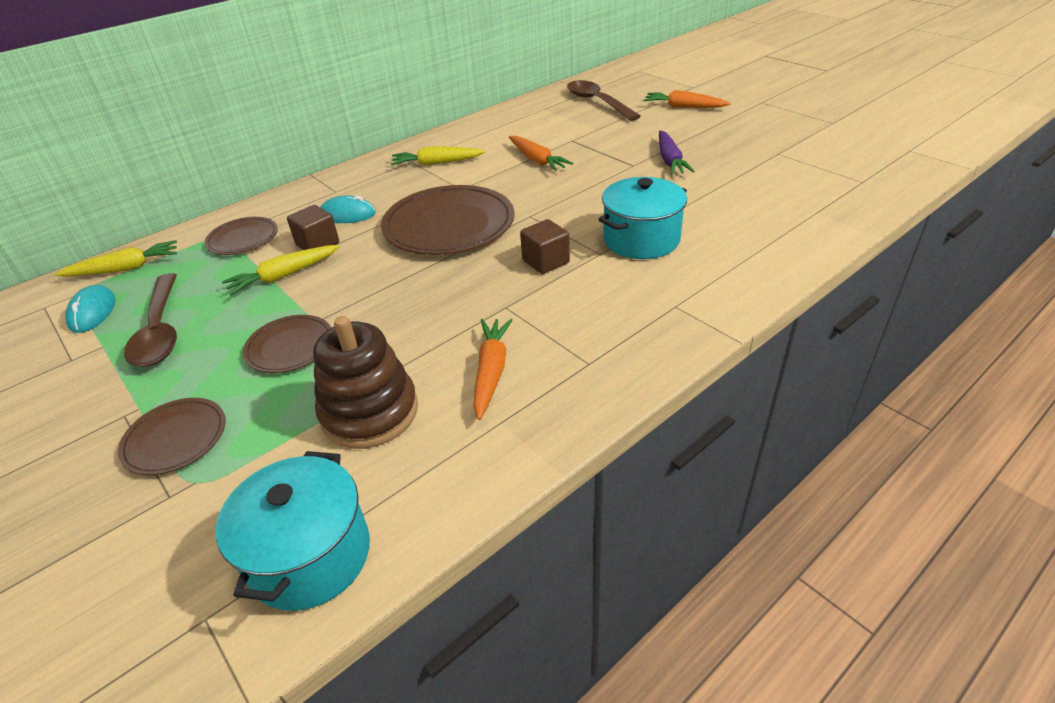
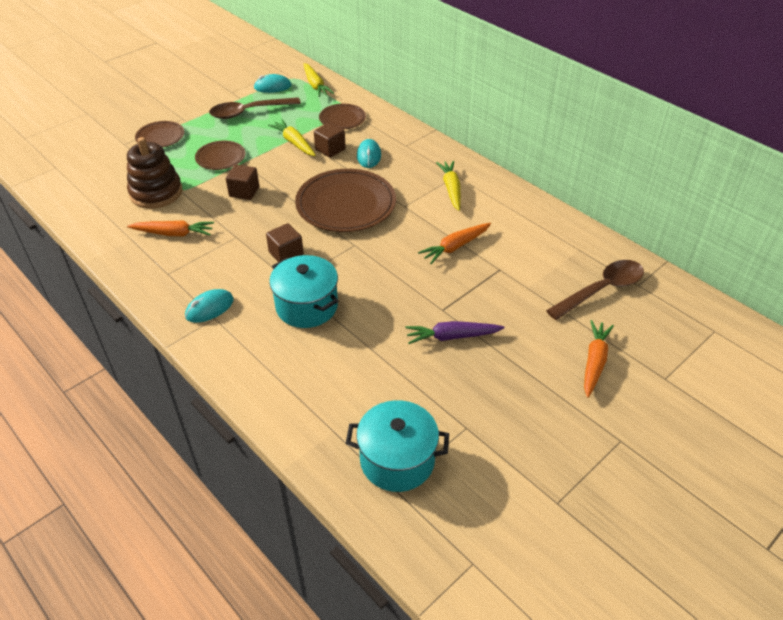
camera: 85 degrees right, 5 degrees up
turquoise pot [216,451,370,611] -> turquoise pot moved to [346,400,449,492]
none -> turquoise mouse [185,289,234,323]
none -> brown cube [226,164,259,200]

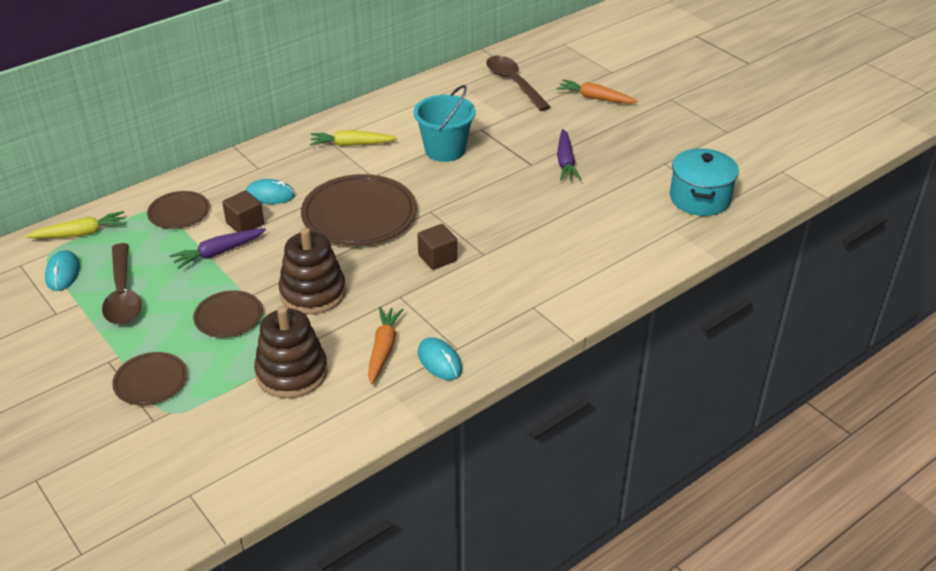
camera: 85 degrees left, 5 degrees down
turquoise mouse [185,289,234,323] -> turquoise mouse moved to [418,337,462,380]
brown cube [226,164,259,200] -> brown stacking toy [279,228,346,314]
yellow carrot [268,119,316,156] -> purple carrot [170,228,266,269]
turquoise pot [269,255,338,328] -> none
orange carrot [418,223,491,264] -> turquoise bucket [414,85,476,162]

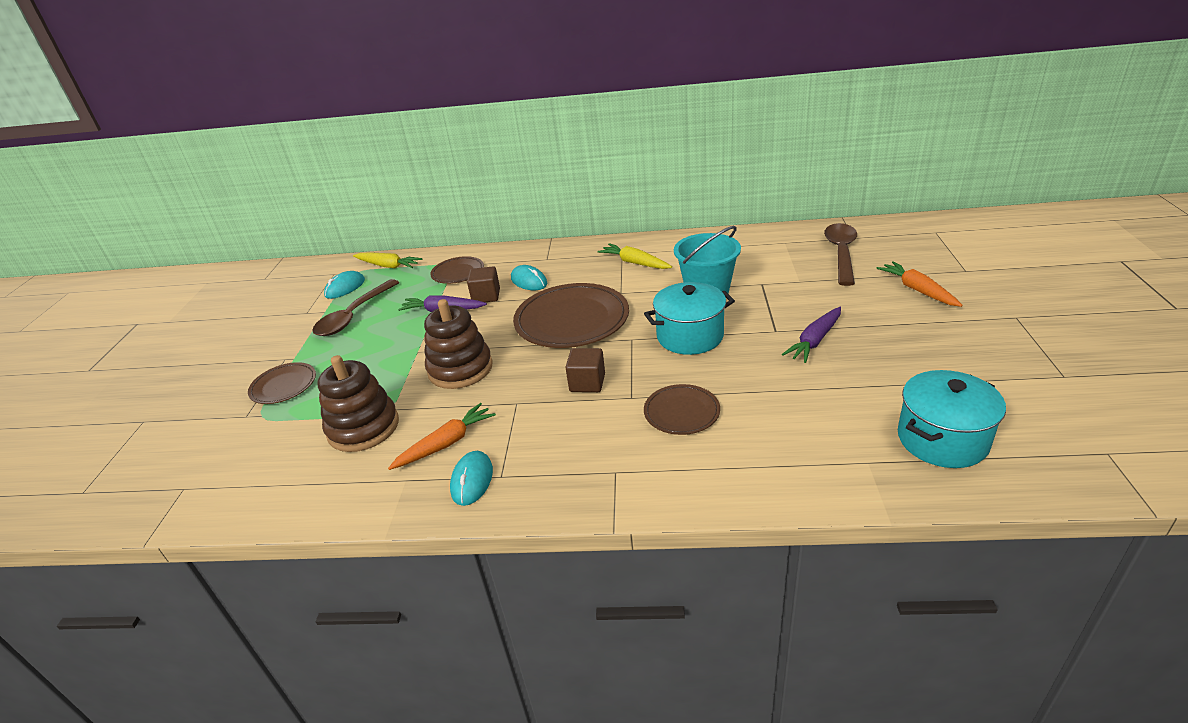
camera: 45 degrees right, 5 degrees down
brown plate [193,290,263,338] -> brown plate moved to [644,384,720,435]
none -> turquoise pot [644,282,735,355]

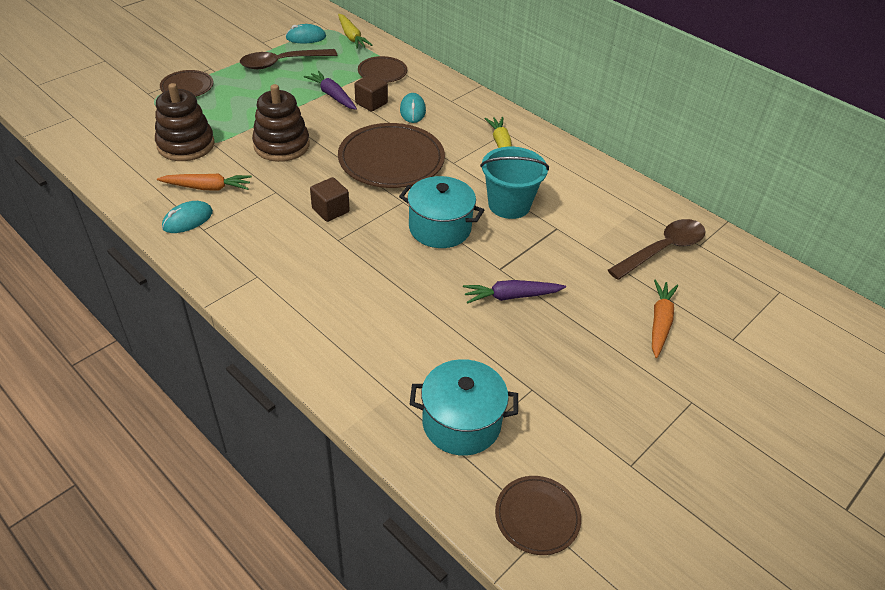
camera: 35 degrees right, 10 degrees up
brown plate [644,384,720,435] -> brown plate moved to [495,476,581,555]

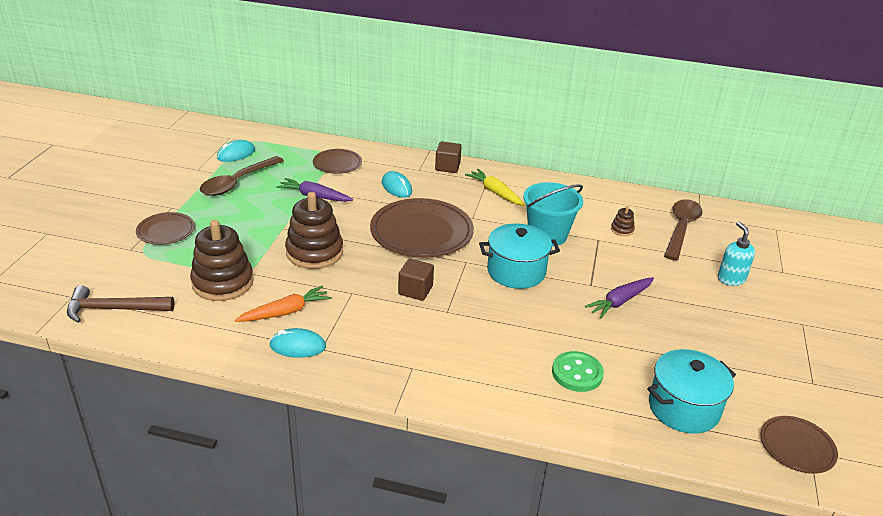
camera: 30 degrees left, 10 degrees down
turquoise mouse [162,201,213,233] -> turquoise mouse turned 75 degrees clockwise [269,328,326,358]
yellow carrot [338,14,373,49] -> none
brown cube [354,74,388,112] -> brown cube moved to [435,141,462,173]
orange carrot [652,280,678,358] -> turquoise soap dispenser [717,221,755,286]
none -> brown hammer [67,285,174,323]
none -> green button [552,351,604,392]
none -> brown stacking toy [611,206,635,236]

